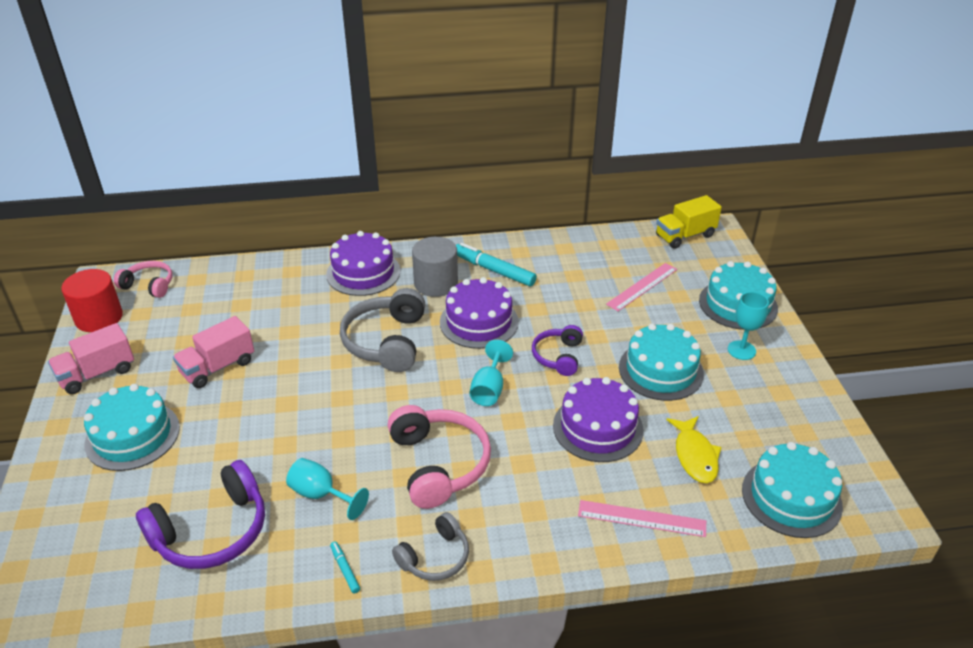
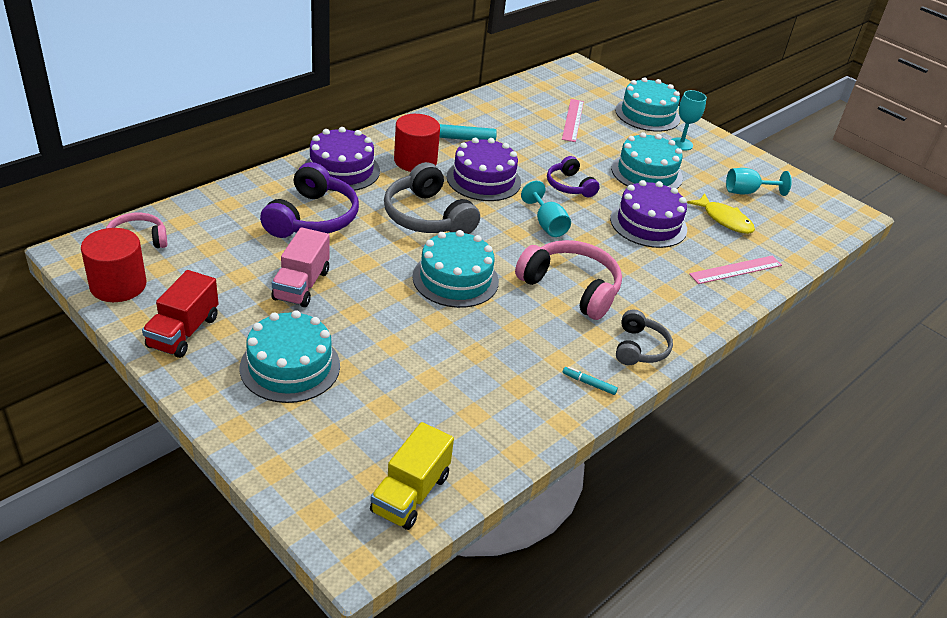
camera: 40 degrees left, 0 degrees up
pink truck [48,323,134,394] -> red truck [142,270,219,358]
purple headphones [136,460,265,569] -> purple headphones moved to [260,162,359,238]
turquoise goblet [286,458,369,520] -> turquoise goblet moved to [726,168,792,196]
grey cylinder [412,237,458,297] -> red cylinder [394,114,440,172]
yellow truck [656,195,722,249] -> yellow truck moved to [370,422,454,530]
turquoise cake [742,442,843,538] -> turquoise cake moved to [412,230,499,308]

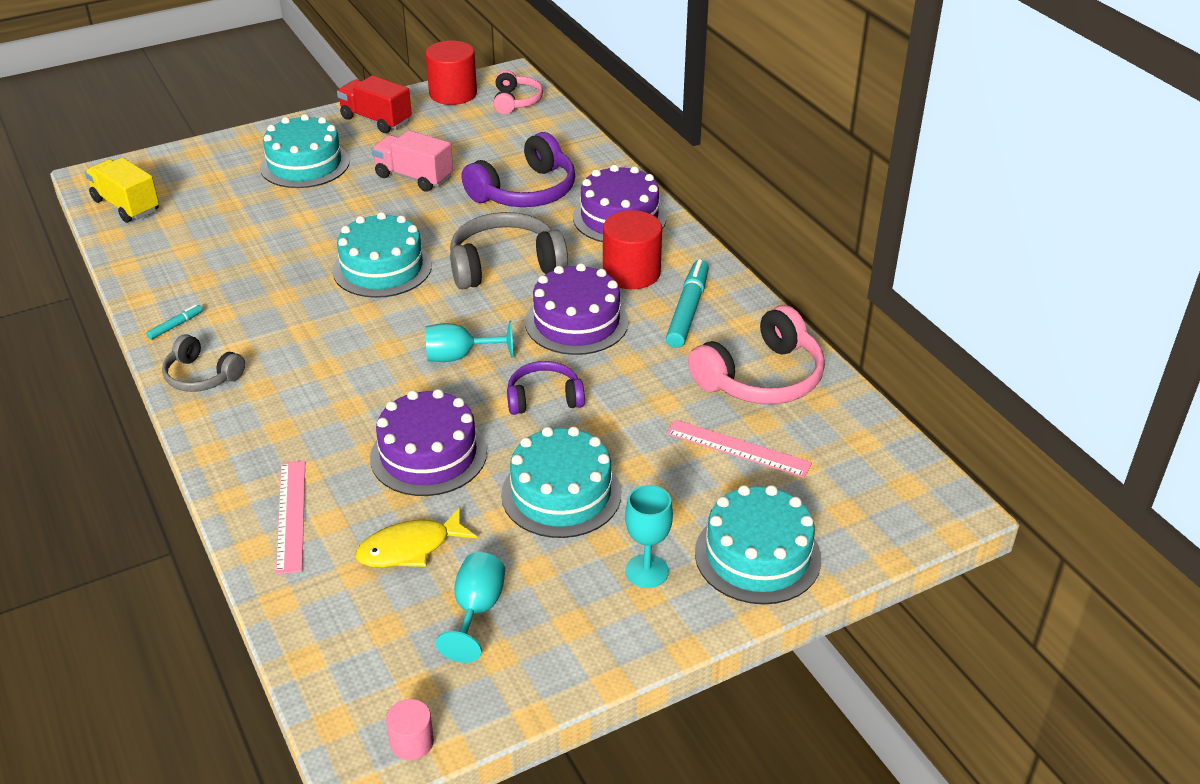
camera: 110 degrees right, 0 degrees up
purple headphones [260,162,359,238] -> purple headphones turned 75 degrees counterclockwise [461,132,575,207]
pink headphones [515,240,622,320] -> pink headphones moved to [688,305,825,404]
none -> pink cylinder [386,699,434,760]

